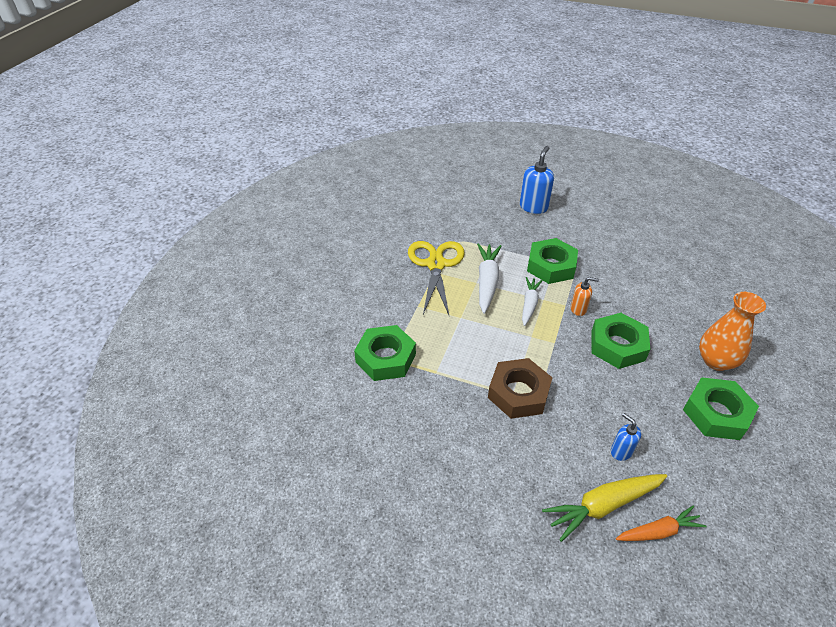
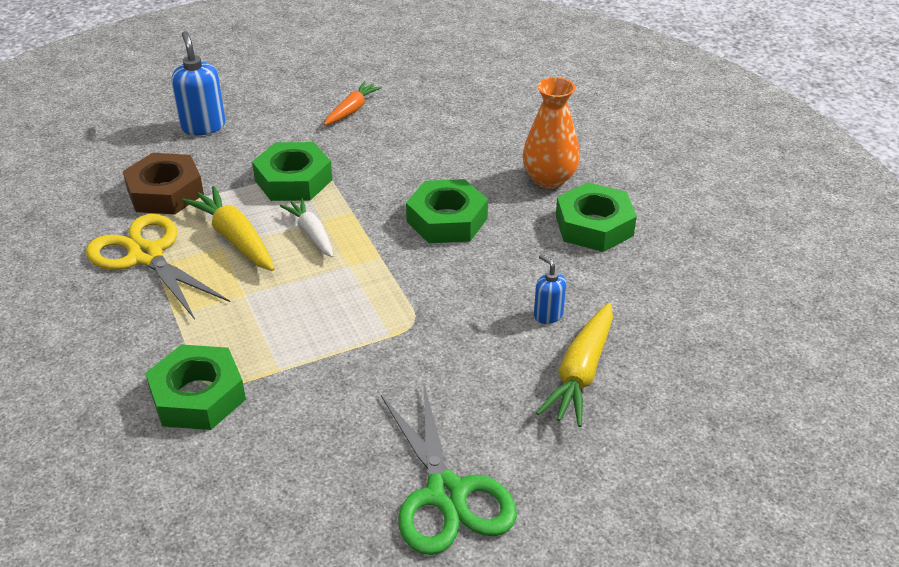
camera: 45 degrees left, 5 degrees down
white carrot [477,243,502,314] -> yellow carrot [181,186,274,271]
brown nut [488,358,553,419] -> brown nut moved to [123,153,204,214]
orange soap dispenser [571,277,599,316] -> none
blue soap dispenser [611,413,641,461] -> blue soap dispenser turned 45 degrees clockwise [534,254,566,324]
orange carrot [616,505,707,541] -> orange carrot moved to [324,81,382,125]
none -> green scissors [381,385,517,555]

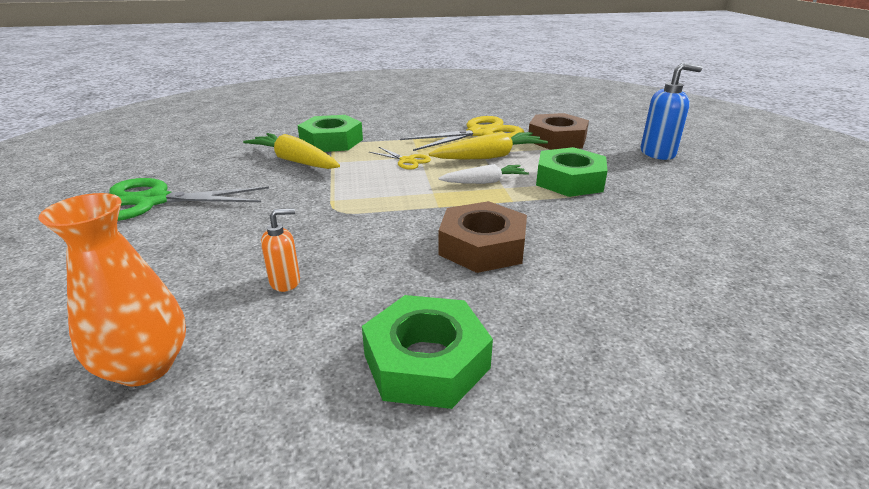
camera: 105 degrees right, 10 degrees down
orange carrot [324,81,382,125] -> none
green nut [406,179,488,243] -> brown nut [438,201,527,273]
orange vase [523,77,580,189] -> orange vase moved to [39,193,186,387]
blue soap dispenser [534,254,566,324] -> orange soap dispenser [261,208,300,292]
yellow carrot [536,303,613,427] -> yellow carrot moved to [243,133,340,169]
none -> yellow scissors [369,147,431,169]

